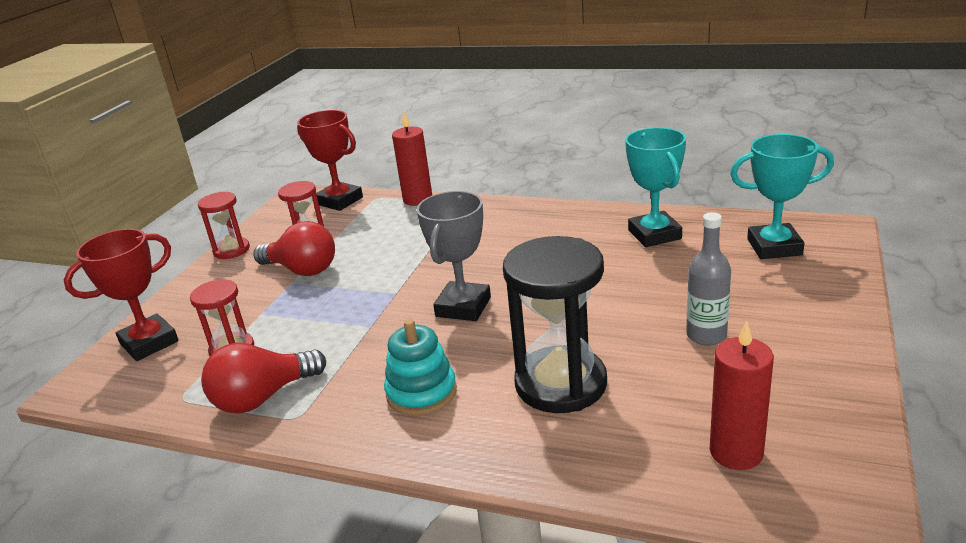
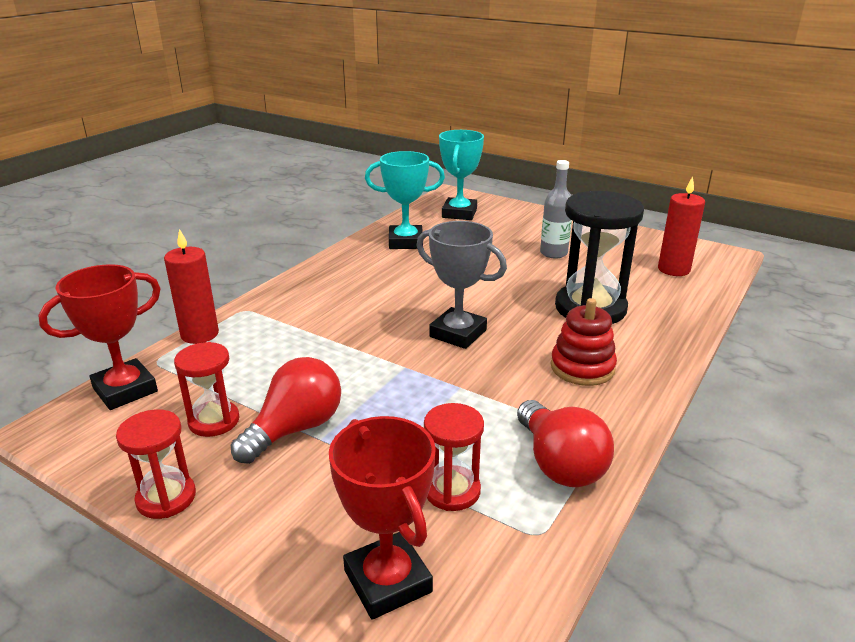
camera: 80 degrees left, 0 degrees up
turquoise stacking toy [384,319,457,416] -> red stacking toy [551,298,617,386]

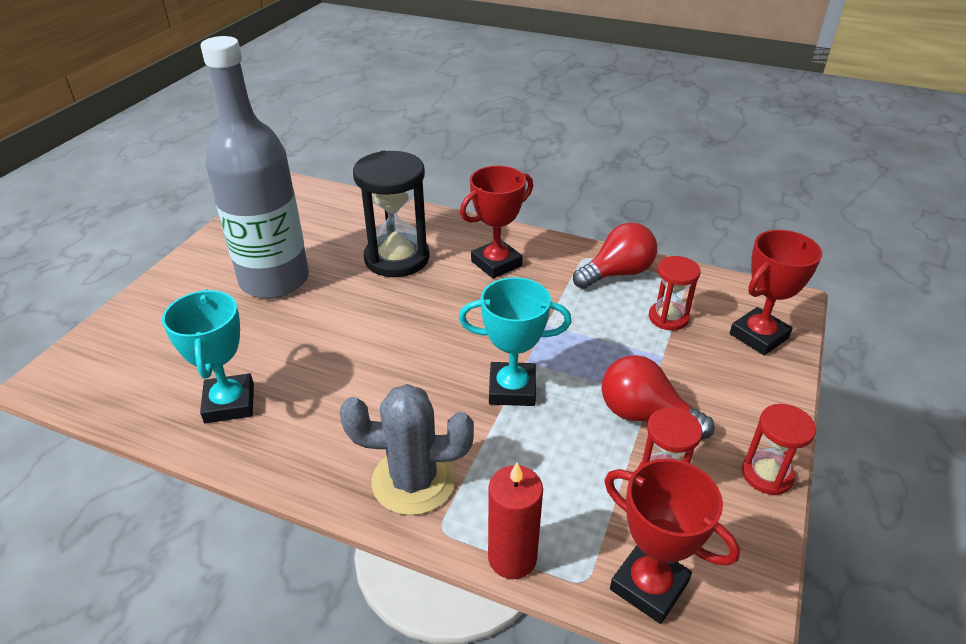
camera: 100 degrees left, 10 degrees up
grey trophy [417,221,507,349] -> none
turquoise trophy [439,130,484,220] -> turquoise trophy moved to [459,277,572,406]
grey bottle [540,160,572,258] -> grey bottle [200,36,309,299], size x2.27
red stacking toy [551,298,617,386] -> red trophy [460,166,533,279]
red candle [658,176,705,276] -> none
none -> grey cactus [339,384,474,515]

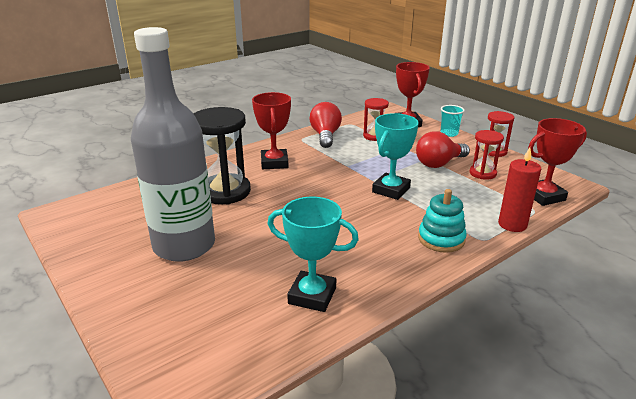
camera: 60 degrees left, 10 degrees down
grey cactus [339,384,474,515] -> turquoise stacking toy [418,189,467,253]
none -> turquoise cup [440,105,465,137]

